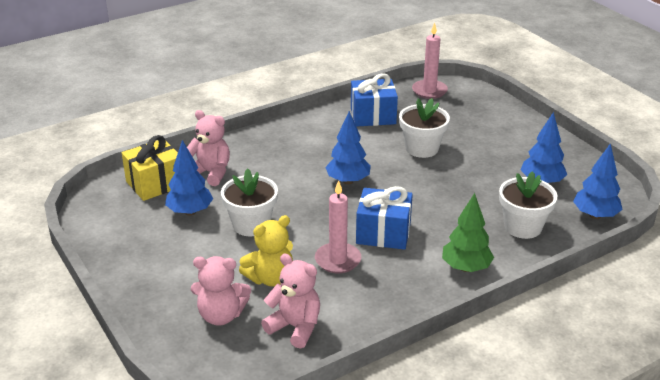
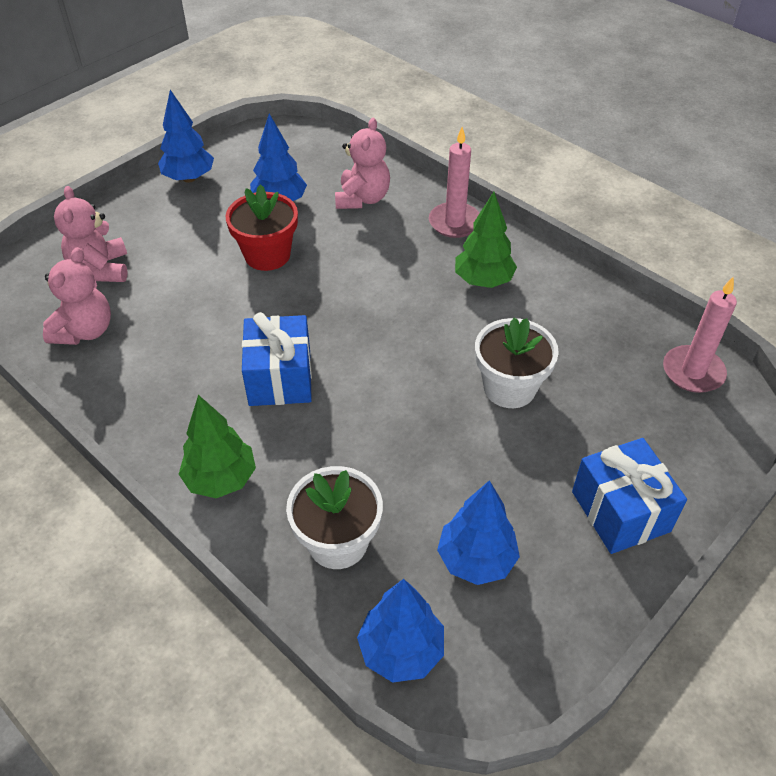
camera: 75 degrees right, 15 degrees up
yellow gift [122,135,178,201] -> none
white flower pot [221,168,278,236] -> red flower pot [225,184,298,271]
yellow teddy bear [239,215,293,287] -> none
pink candle [315,180,361,273] -> pink candle moved to [429,127,479,238]
blue tree [325,111,371,184] -> blue tree moved to [158,90,214,183]
blue gift [351,74,398,127] -> blue gift moved to [572,438,687,554]
none -> green tree [455,192,517,288]

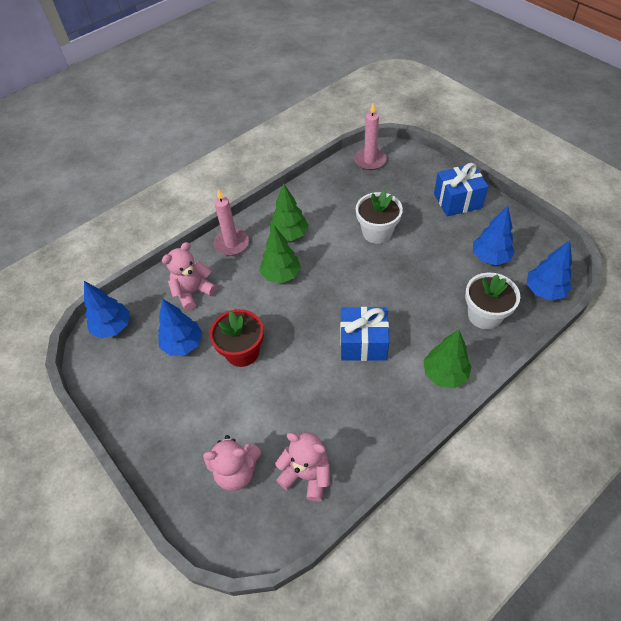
camera: 80 degrees left, 5 degrees up
blue tree [158,90,214,183] -> blue tree moved to [84,281,130,338]
pink teddy bear [335,118,390,209] -> pink teddy bear turned 60 degrees counterclockwise [162,242,217,311]
none -> green tree [260,226,301,283]

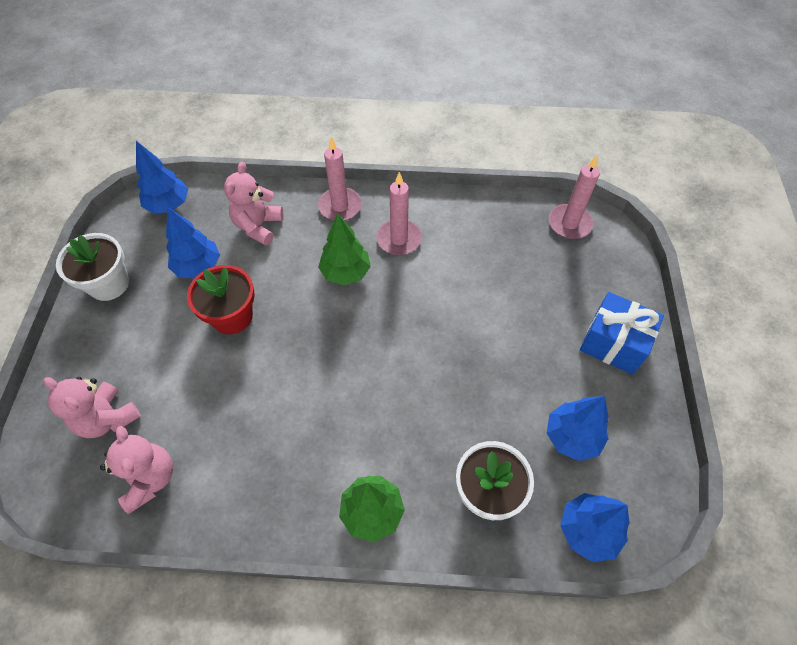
camera: 40 degrees right, 5 degrees up
pink teddy bear [162,242,217,311] -> pink teddy bear turned 75 degrees counterclockwise [224,162,283,245]
green tree [270,183,309,241] -> pink candle [377,172,422,255]
blue gift [340,307,389,361] -> none
white flower pot [356,190,403,244] -> white flower pot moved to [56,233,129,301]

